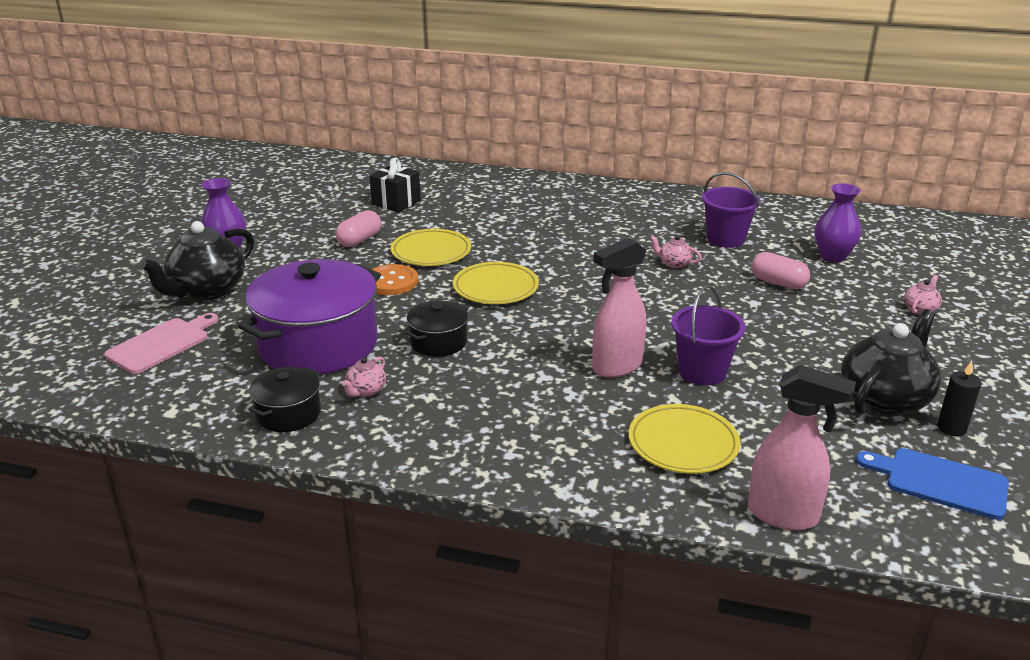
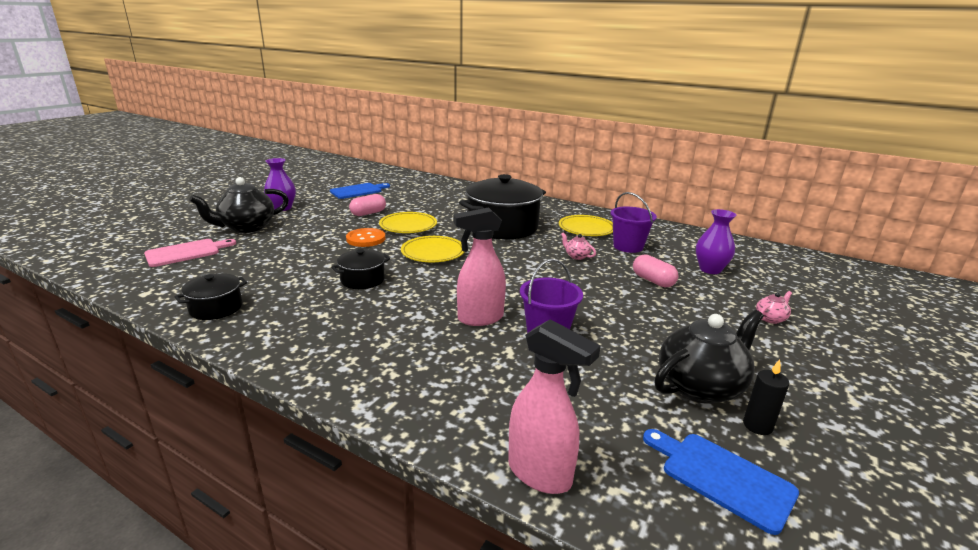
camera: 15 degrees right, 5 degrees down
purple pot [238,259,381,374] -> none
pink teapot [342,357,386,397] -> none
black gift [369,158,421,213] -> none
yellow plate [629,404,741,474] -> yellow plate moved to [559,215,613,236]
none -> blue cutting board [330,183,390,199]
none -> black pot [459,174,546,240]

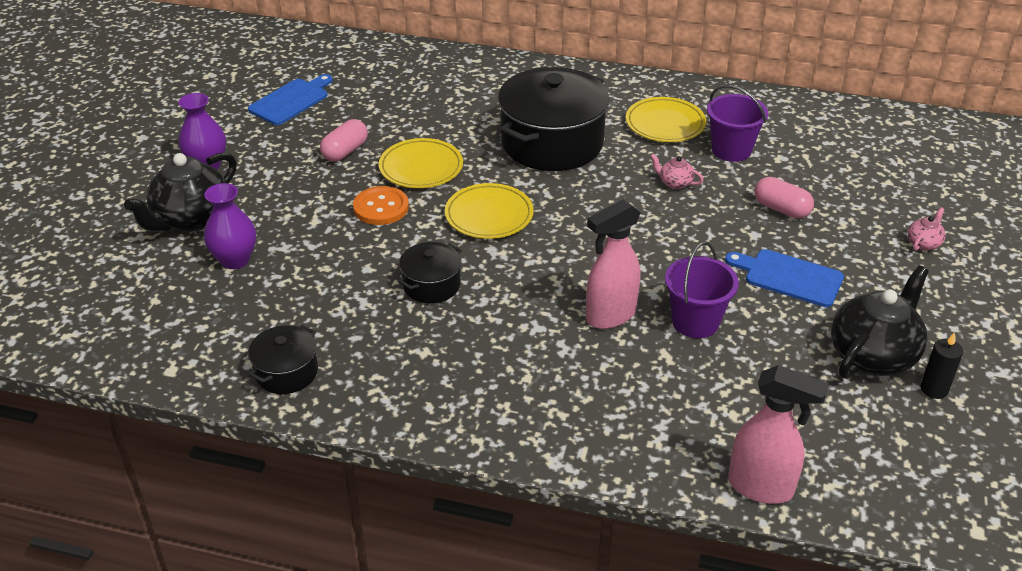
camera: 15 degrees left, 15 degrees up
pink cutting board [144,239,236,267] -> none
blue cutting board [643,429,799,535] -> blue cutting board moved to [725,249,844,307]
purple vase [696,209,736,274] -> purple vase moved to [204,183,256,269]

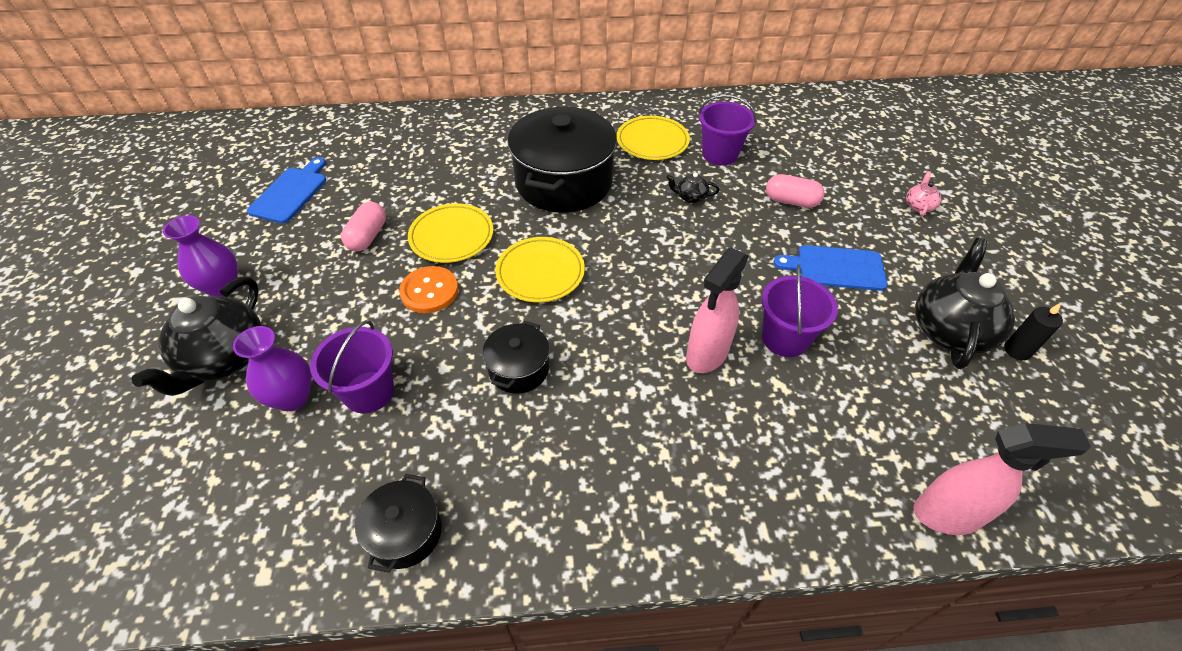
camera: 20 degrees left, 10 degrees up
pink teapot [650,154,704,189] -> black teapot [666,172,720,203]
none -> purple bucket [310,320,394,413]

